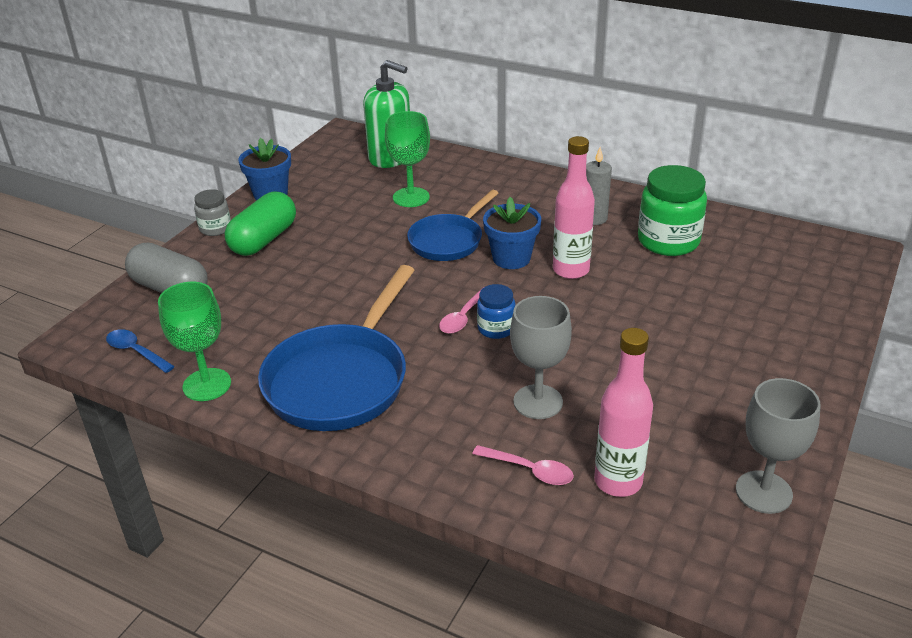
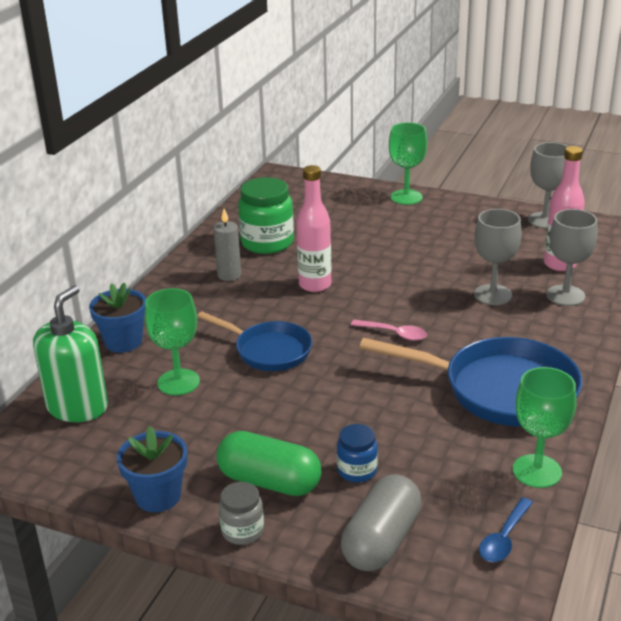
camera: 95 degrees left, 5 degrees down
pink spoon [472,445,574,485] -> grey goblet [546,209,598,306]
blue jar [477,284,515,339] -> blue jar moved to [337,424,378,482]
blue flower pot [483,197,541,269] -> blue flower pot moved to [89,283,146,353]
none -> green goblet [389,122,427,205]

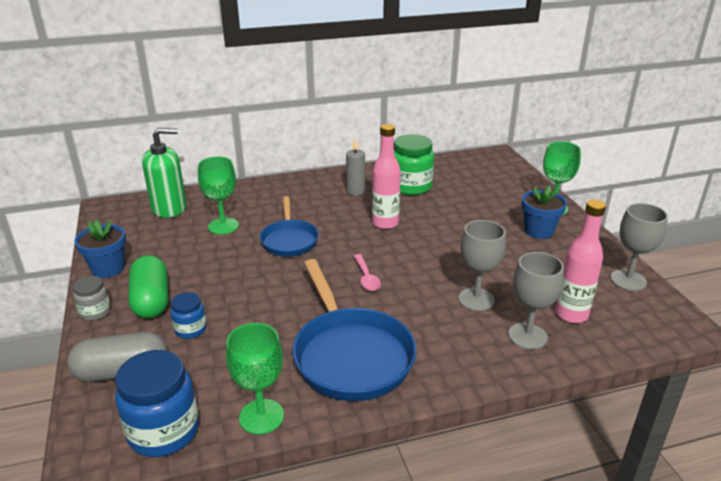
camera: 50 degrees right, 0 degrees up
blue flower pot [89,283,146,353] -> blue flower pot moved to [522,185,567,239]
blue spoon [479,498,533,562] -> blue jar [115,350,199,457]

